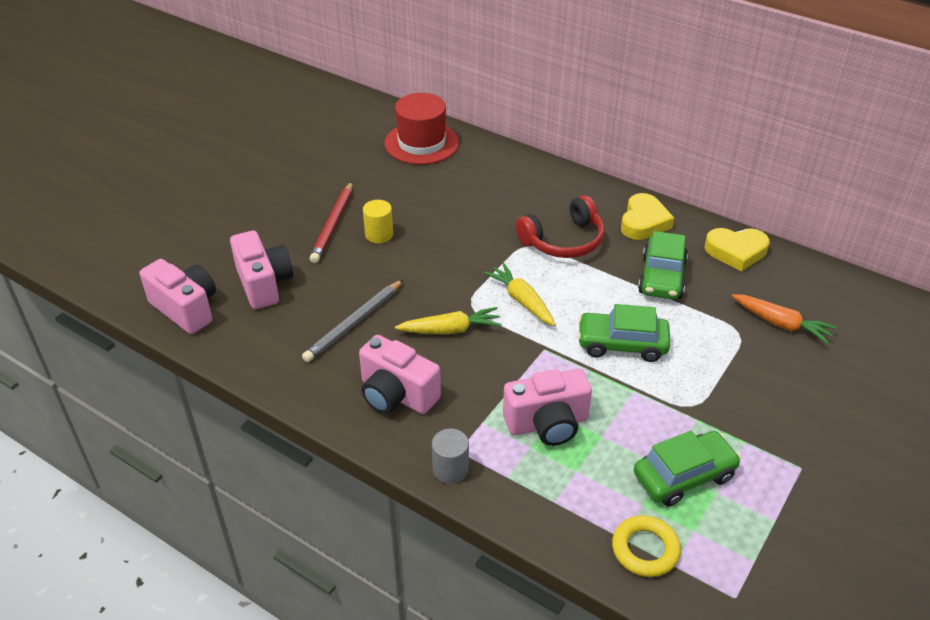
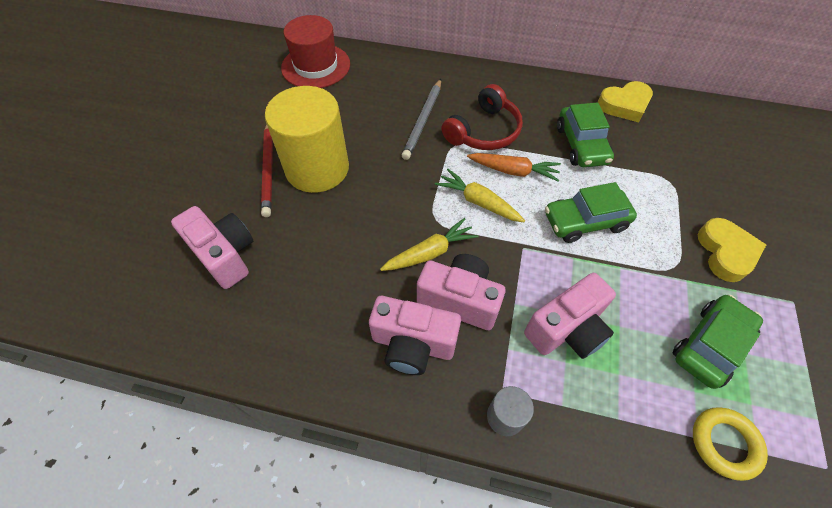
camera: 20 degrees left, 15 degrees up
pink camera [140,259,216,334] -> pink camera moved to [417,254,506,330]
grey pencil [302,280,403,362] -> grey pencil moved to [402,79,441,160]
yellow cylinder [363,200,393,243] -> yellow cylinder [265,86,349,193], size x2.32
yellow heart [621,193,674,240] -> yellow heart moved to [698,218,766,282]
orange carrot [732,294,837,344] -> orange carrot moved to [467,153,561,182]

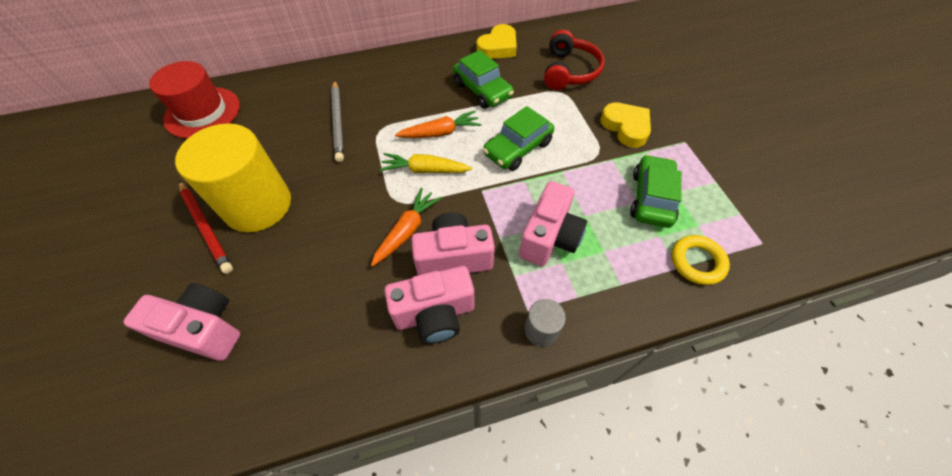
camera: 30 degrees left, 0 degrees up
yellow carrot [380,218,479,271] -> orange carrot [371,188,442,267]
red headphones [441,84,523,150] -> red headphones moved to [544,30,605,90]

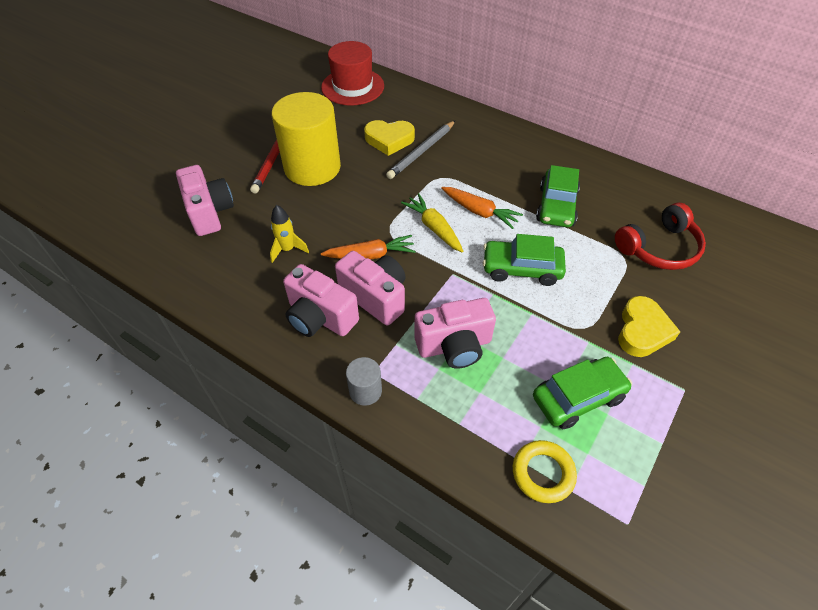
camera: 50 degrees right, 5 degrees down
yellow heart [476,24,517,59] -> yellow heart moved to [364,120,415,156]
none -> yellow rocket [270,205,309,263]

